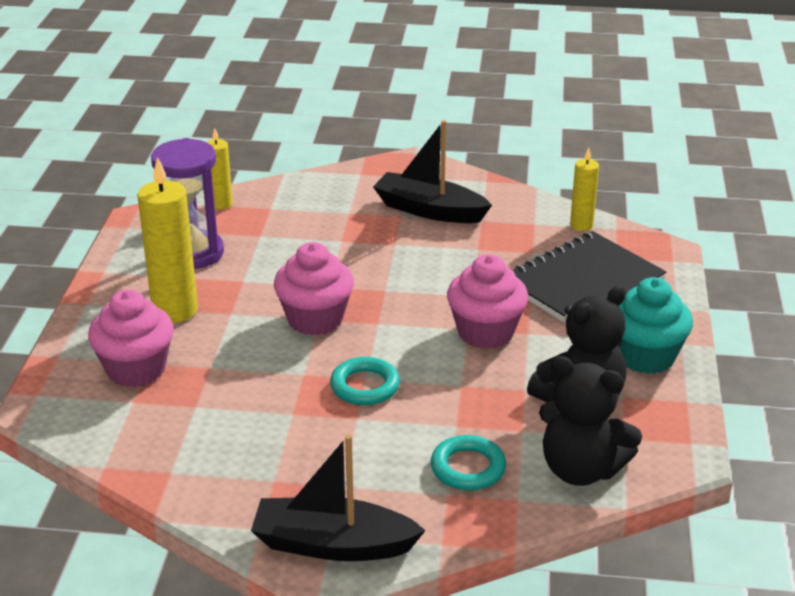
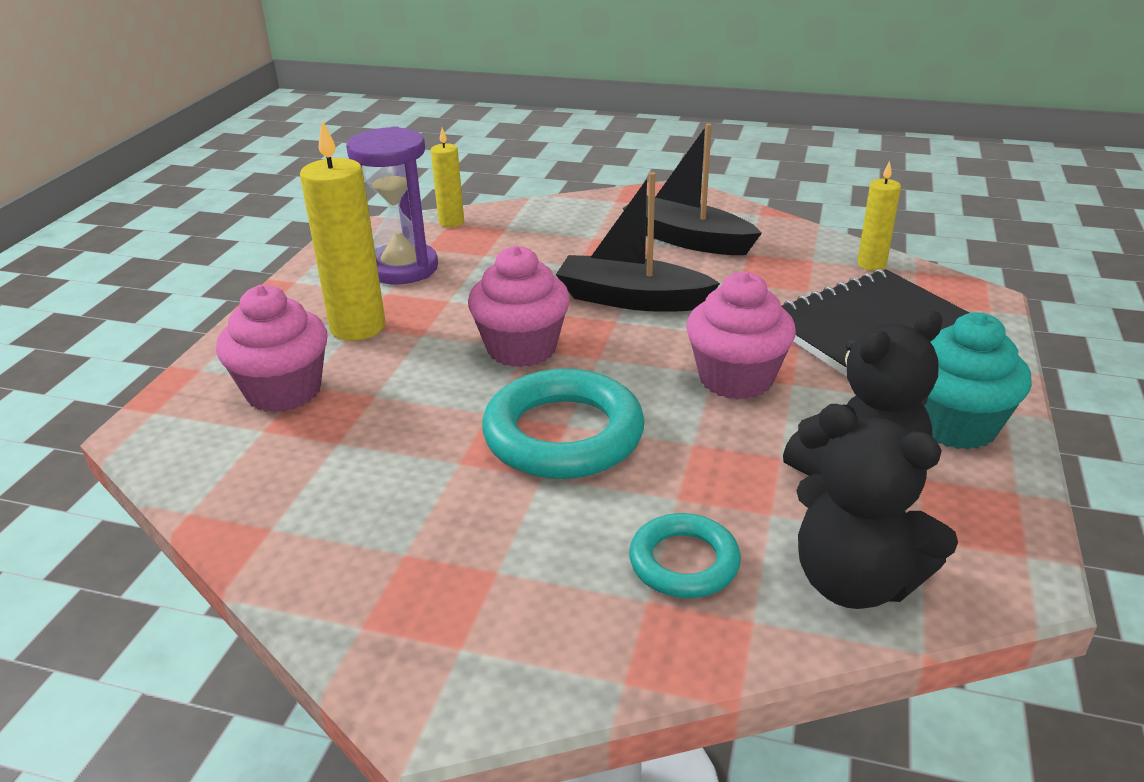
camera: 10 degrees right, 0 degrees up
black boat [251,434,426,561] -> black boat moved to [556,172,720,312]
turquoise ring [330,357,400,405] -> turquoise ring [482,369,645,479], size x1.73

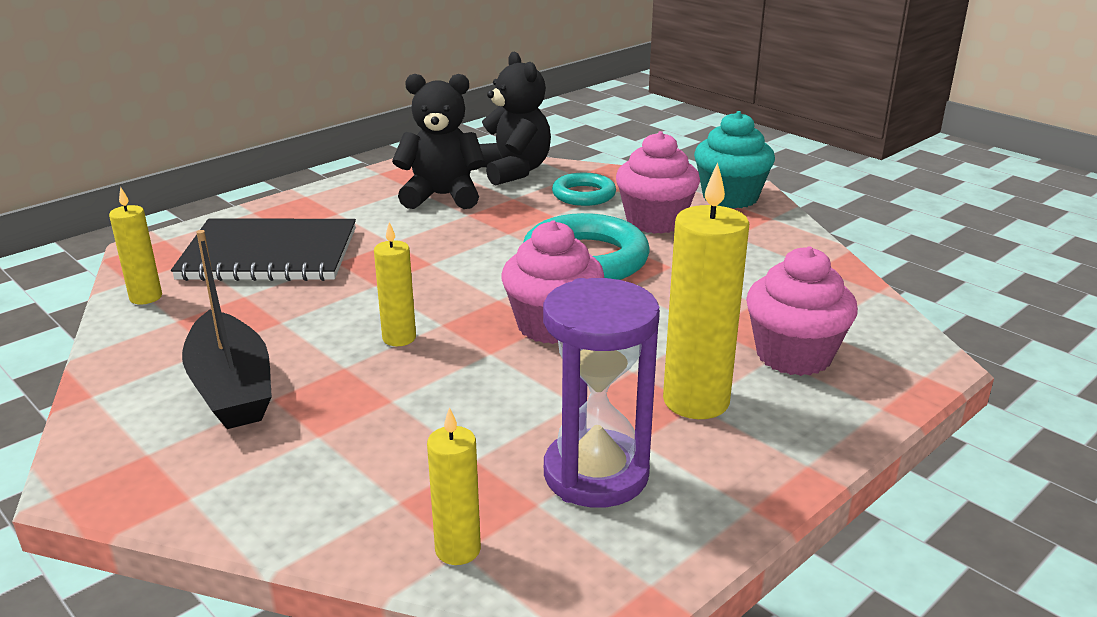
camera: 150 degrees left, 5 degrees down
black boat [556,172,720,312] -> yellow candle [374,222,416,346]
pink cupcake [686,271,796,399] -> pink cupcake moved to [616,131,700,234]
turquoise cupcake [924,313,1032,450] -> turquoise cupcake moved to [694,111,775,209]

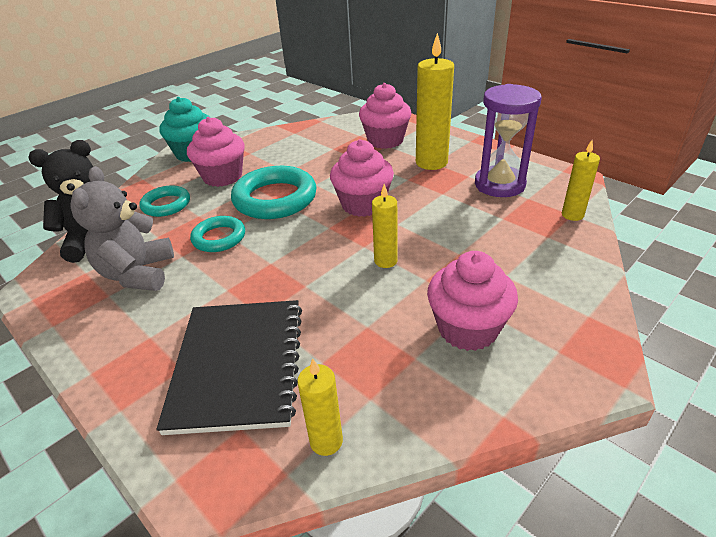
camera: 90 degrees left, 10 degrees up
black boat [182,230,272,429] -> pink cupcake [427,251,518,351]
black teddy bear [392,74,485,209] -> grey teddy bear [70,166,174,291]
none -> turquoise ring [190,216,245,252]

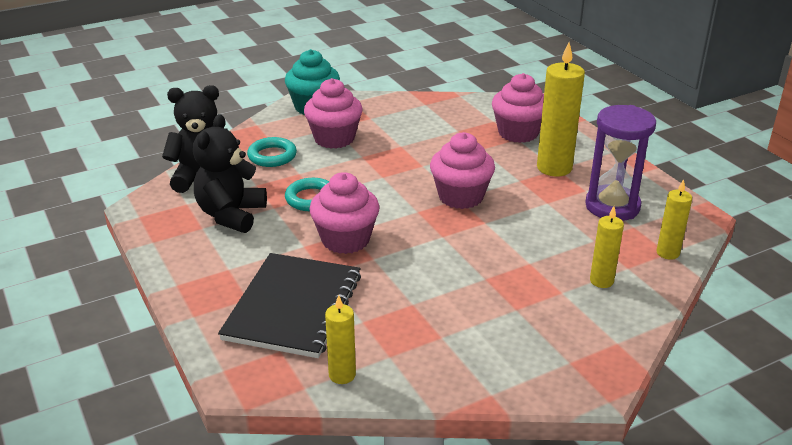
camera: 15 degrees right, 5 degrees down
grey teddy bear [70,166,174,291] -> black teddy bear [193,114,267,233]
turquoise ring [231,166,317,219] -> none
yellow candle [372,184,398,268] -> yellow candle moved to [590,206,624,288]
pink cupcake [427,251,518,351] -> pink cupcake moved to [309,172,380,254]

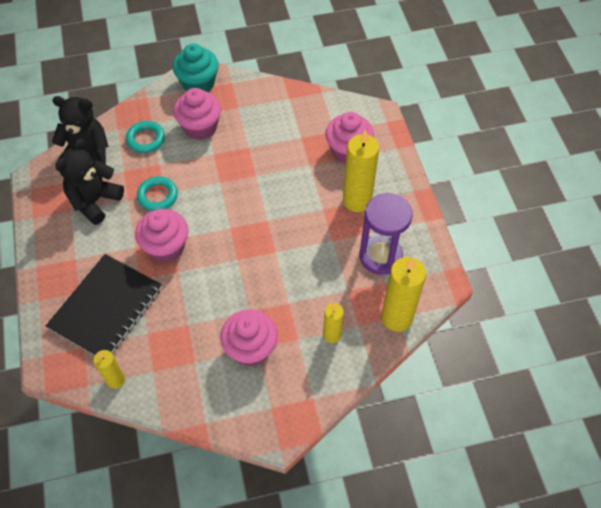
camera: 15 degrees right, 25 degrees up
pink cupcake [430,132,495,209] -> pink cupcake moved to [220,309,278,367]
yellow candle [657,179,692,260] -> yellow candle [381,257,426,332], size x1.79

